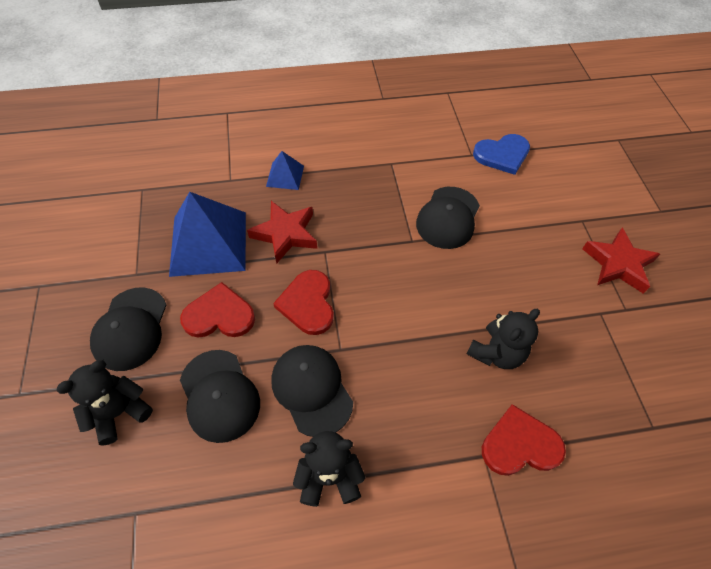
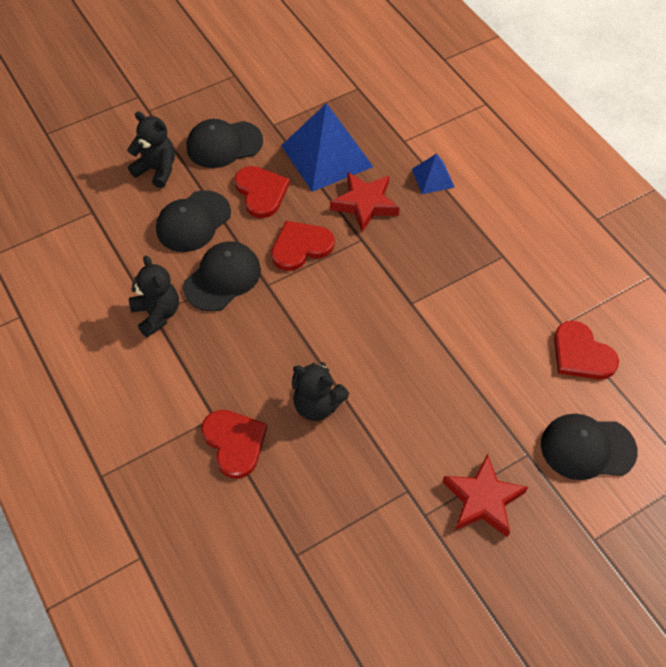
camera: 70 degrees right, 0 degrees up
black cap [416,187,480,249] -> black cap moved to [541,414,638,480]
blue heart [473,134,530,175] -> red heart [554,320,619,380]

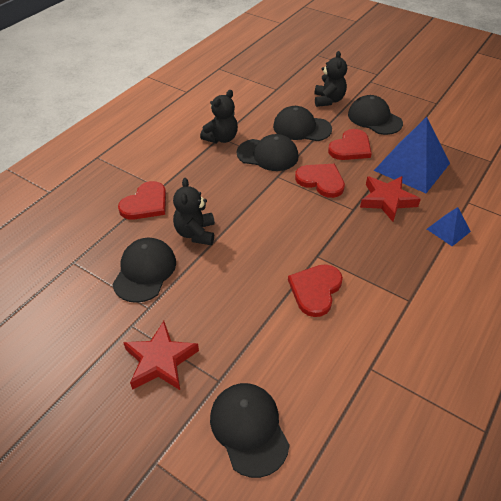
camera: 65 degrees right, 10 degrees down
red heart [554,320,619,380] -> red heart moved to [288,264,343,317]
none -> black cap [112,238,176,303]

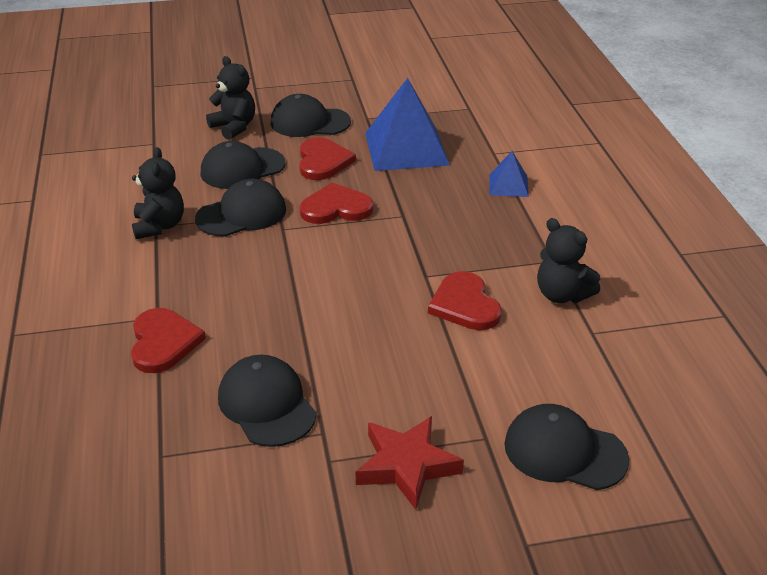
camera: 45 degrees left, 10 degrees down
black teddy bear [173,178,215,245] -> black teddy bear moved to [537,218,600,303]
red star [360,176,421,222] -> none

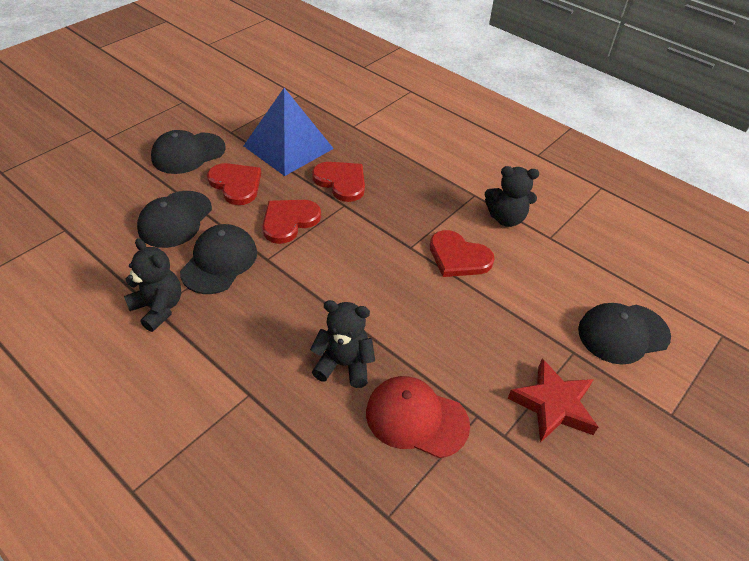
camera: 40 degrees left, 10 degrees up
red heart [131,308,206,373] -> red heart moved to [312,162,365,202]
black teddy bear [206,56,255,140] -> black teddy bear moved to [310,300,375,388]
black cap [218,355,317,447] -> red cap [366,376,470,458]
blue pyramid [489,151,529,197] -> none

